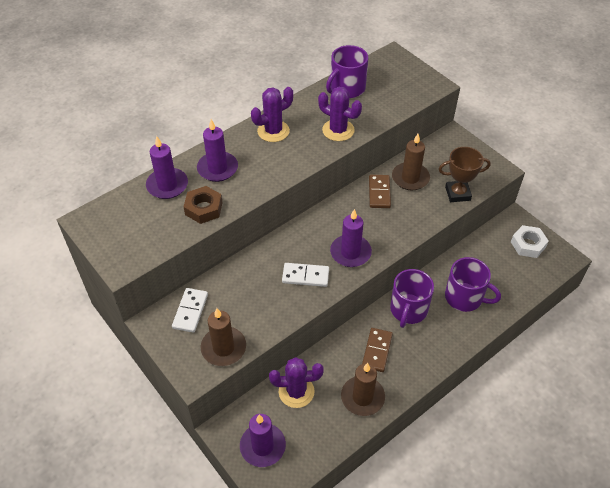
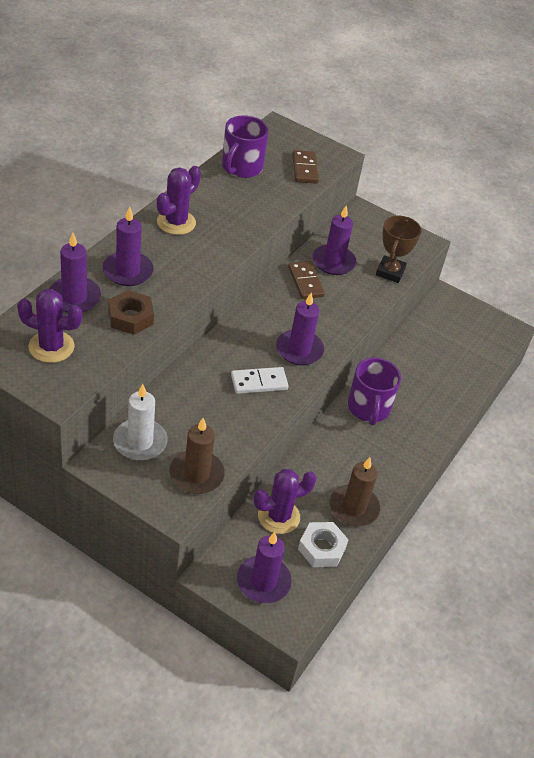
camera: 25 degrees left, 5 degrees down
white domino [172,288,208,333] -> white candle [113,384,168,461]
purple cactus [318,87,362,141] -> purple cactus moved to [17,289,82,363]
brown domino [362,328,393,372] -> brown domino moved to [292,150,319,184]
brown candle [392,134,430,190] -> purple candle [313,205,356,275]
brown trophy [439,147,491,202] -> brown trophy turned 45 degrees counterclockwise [376,216,422,283]
purple mug [445,257,501,312] -> none
white nut [511,225,549,258] -> white nut moved to [298,522,348,567]

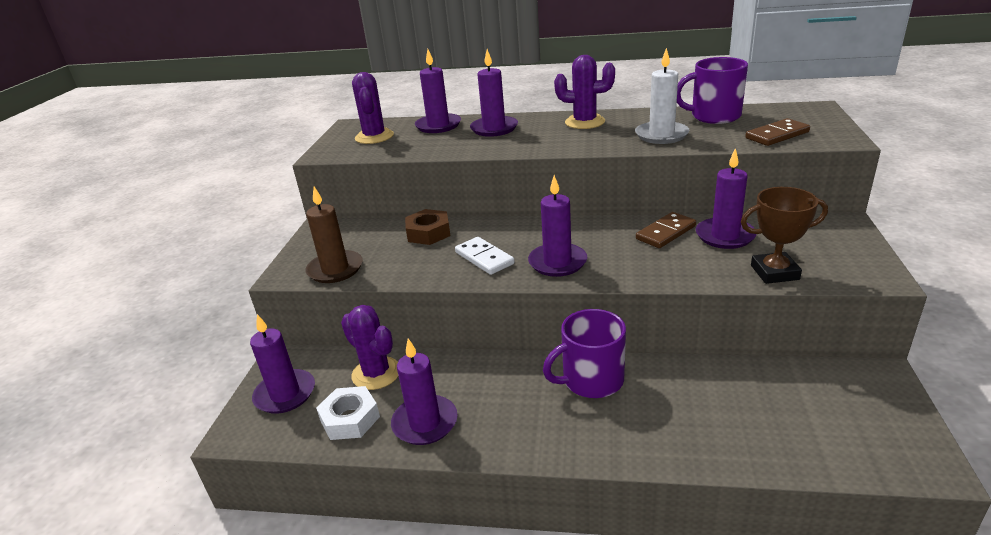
camera: 75 degrees right, 15 degrees down
brown nut [108,290,154,335] -> brown nut moved to [405,209,450,245]
white candle [113,384,168,461] -> white candle moved to [635,48,690,144]
brown candle [330,457,380,526] -> purple candle [391,338,458,445]

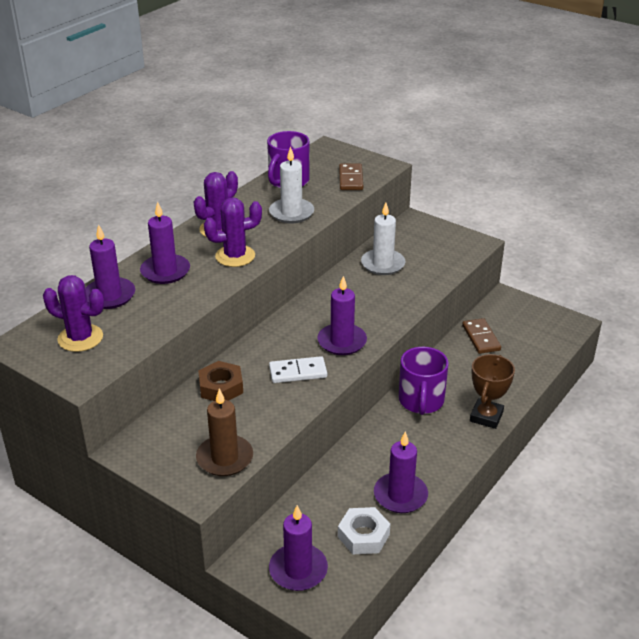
camera: 65 degrees left, 5 degrees up
purple cactus [341,305,398,390] -> purple cactus moved to [204,197,262,267]
brown domino [636,212,696,248] -> brown domino moved to [462,318,501,354]
purple candle [696,148,756,249] -> white candle [361,203,405,275]
brown trophy [741,187,828,284] -> brown trophy moved to [470,354,515,429]

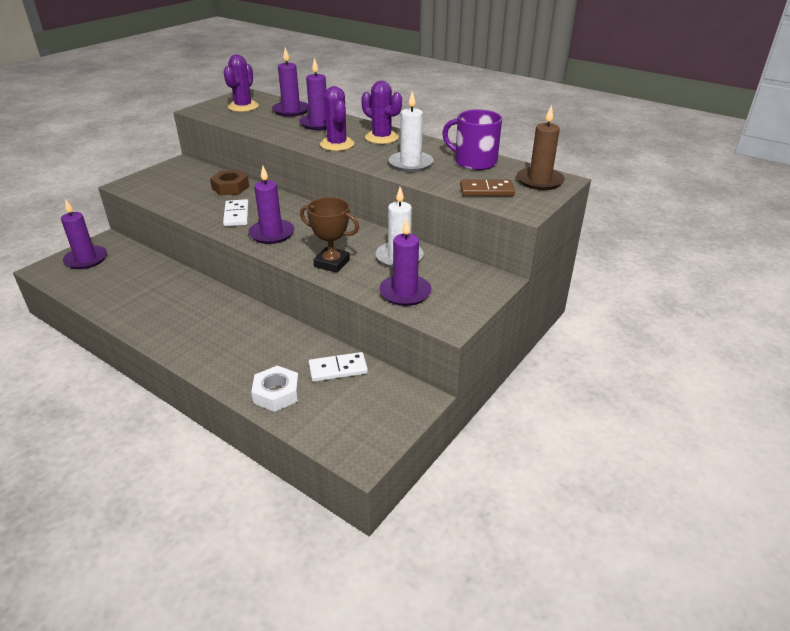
camera: 90 degrees right, 0 degrees up
brown candle [196,388,253,476] -> brown candle moved to [517,105,565,190]
white nut [338,507,390,554] -> white nut moved to [251,365,299,412]
purple candle [374,431,428,513] -> purple candle moved to [379,217,432,306]
purple mug [399,347,449,415] -> none
brown domino [462,318,501,354] -> white domino [309,352,368,382]
brown trophy [470,354,515,429] -> brown trophy moved to [300,197,359,273]

